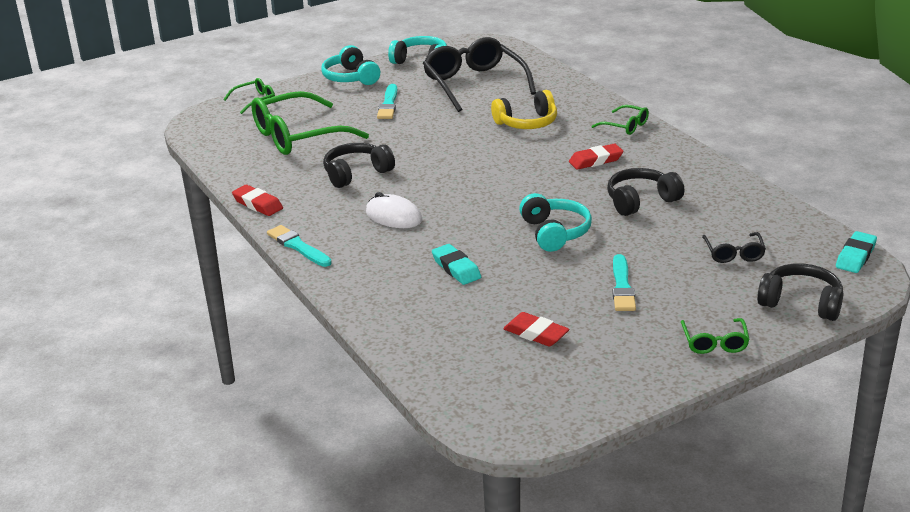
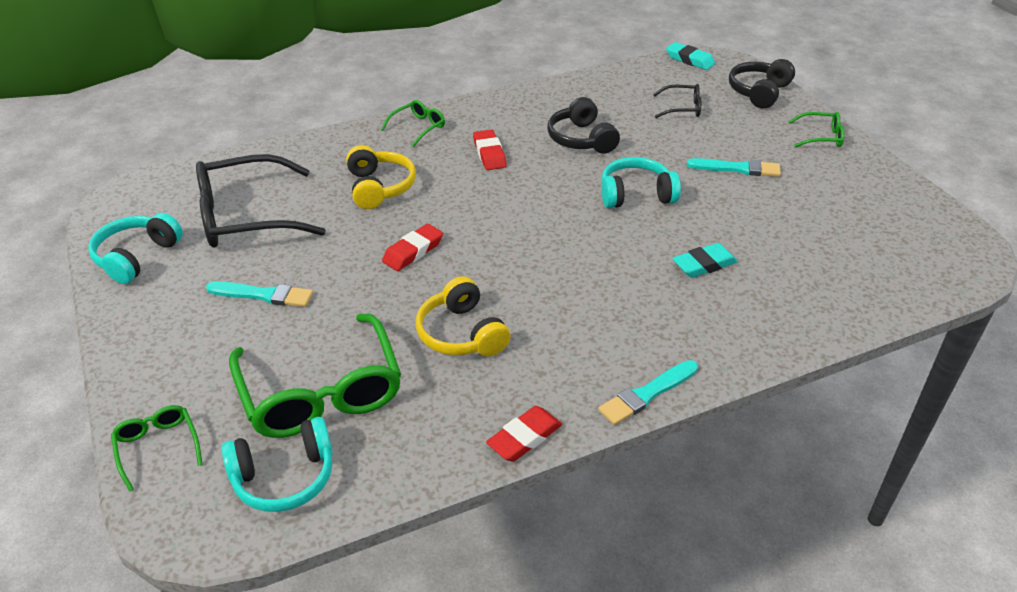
camera: 85 degrees left, 10 degrees up
turquoise headphones [321,45,380,85] -> turquoise headphones moved to [221,417,333,512]
black headphones [323,143,395,188] -> yellow headphones [416,276,511,356]
white mouse [366,192,422,228] -> none
red eraser [503,312,569,347] -> red eraser moved to [382,224,443,271]

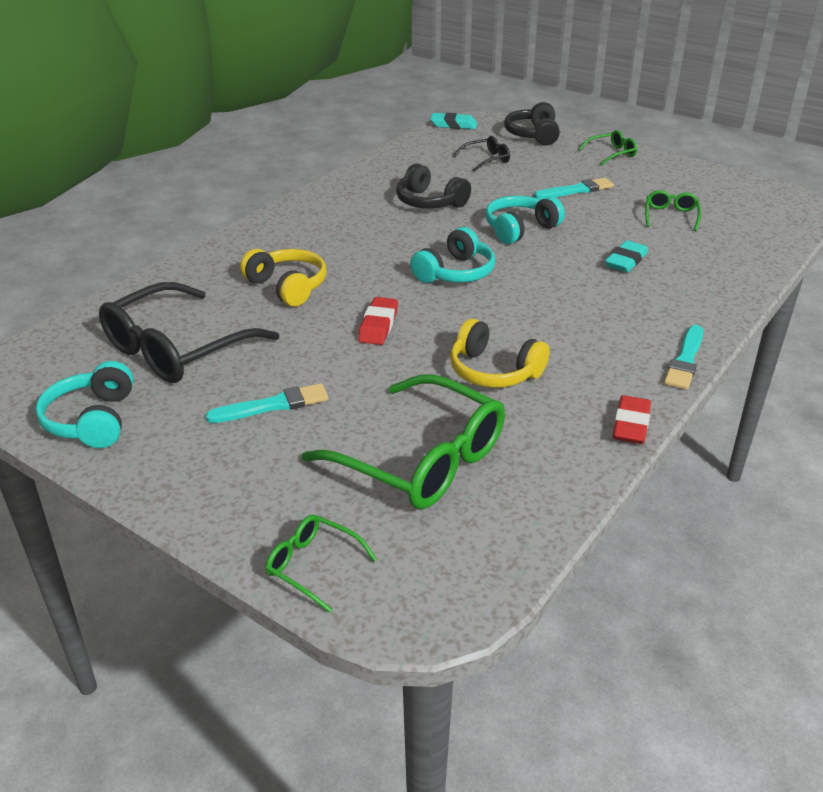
camera: 30 degrees left, 5 degrees down
turquoise headphones [221,417,333,512] -> turquoise headphones moved to [410,227,495,283]
green glasses [381,100,445,147] -> green glasses moved to [645,190,701,232]
red eraser [473,130,506,170] -> none

